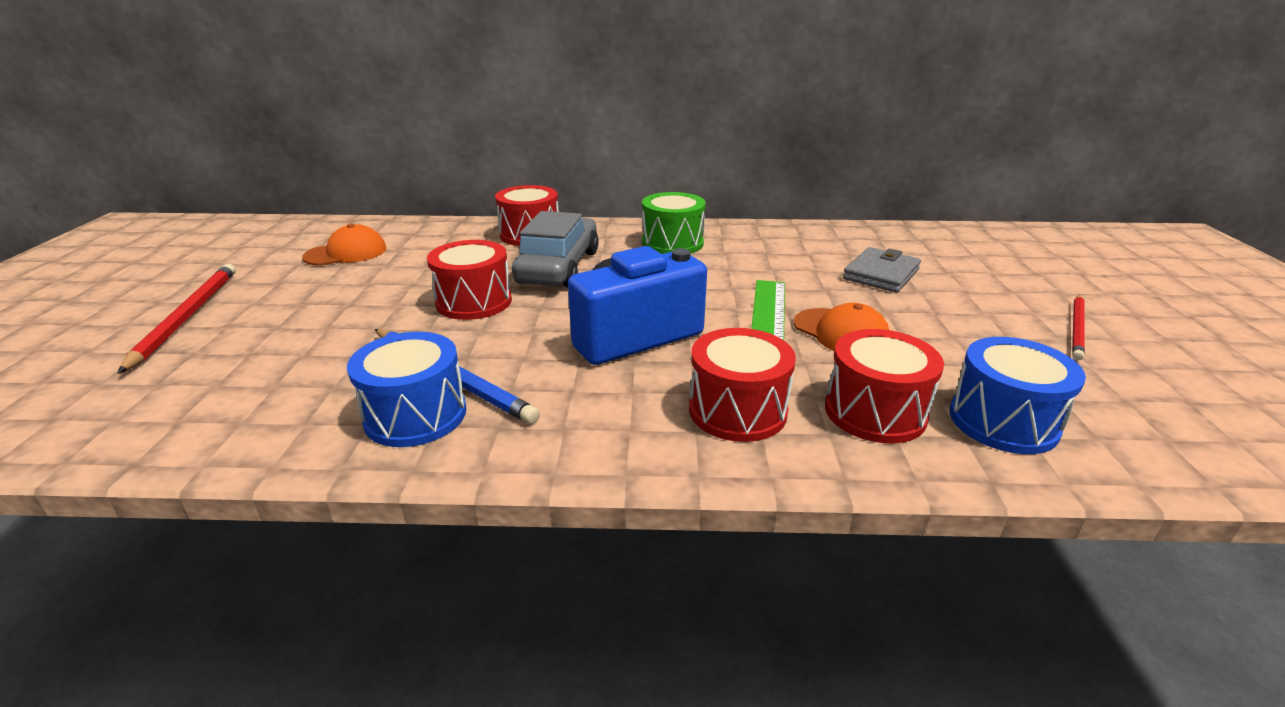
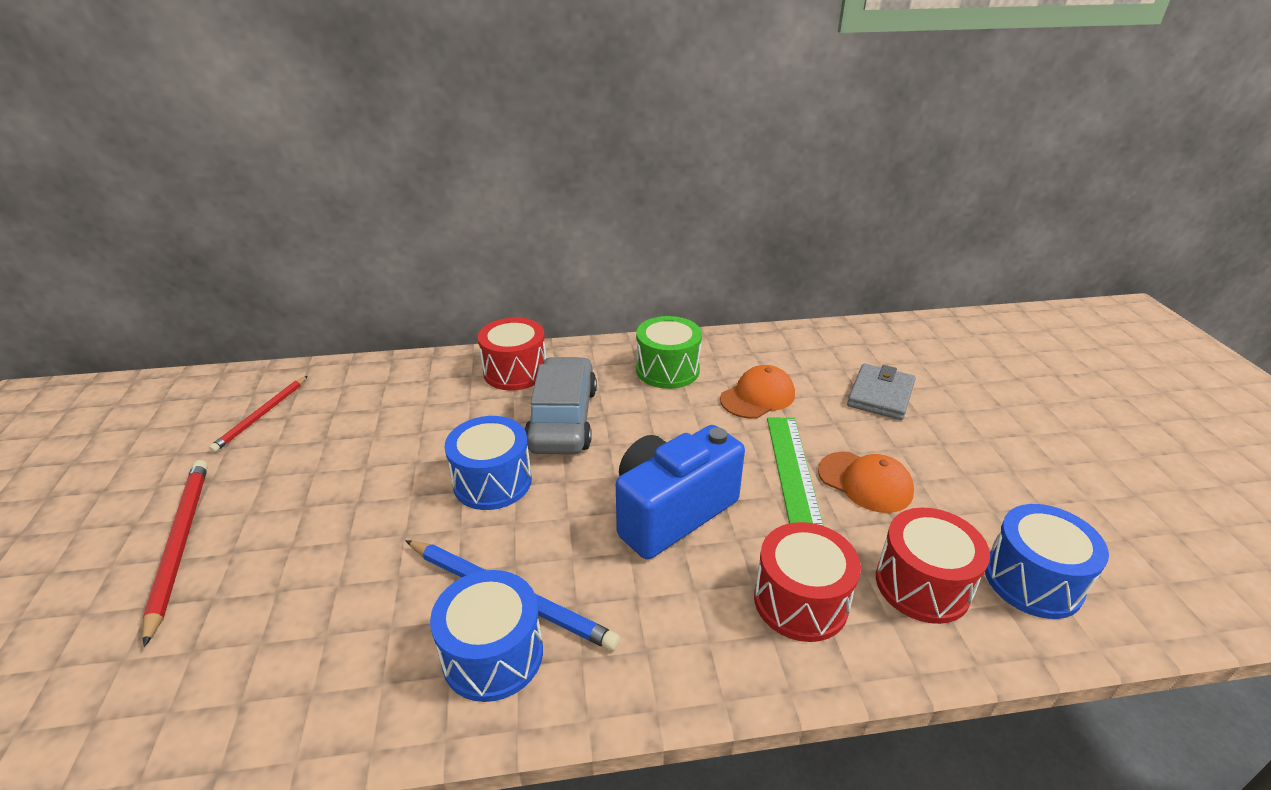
camera: 10 degrees left, 5 degrees up
orange cap [302,224,386,266] -> orange cap moved to [720,365,795,419]
red drum [427,240,512,320] -> blue drum [445,416,532,510]
red pencil [1072,294,1084,360] -> red pencil moved to [209,376,308,453]

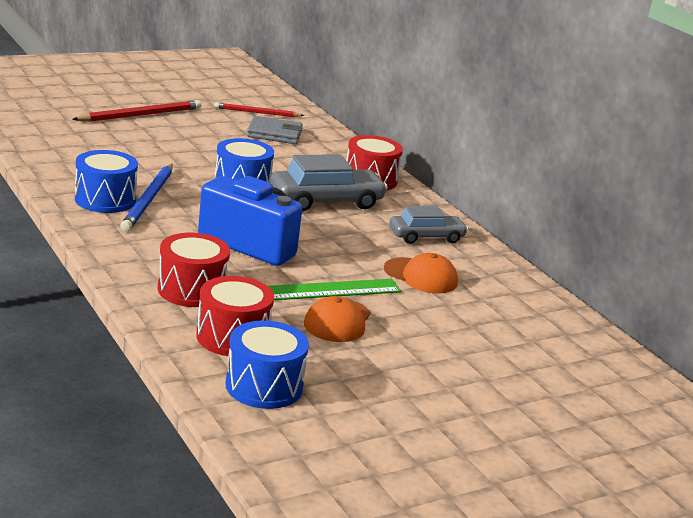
camera: 65 degrees right, 10 degrees down
green drum [636,316,702,389] -> grey car [389,206,468,244]
grey wallet [847,364,916,420] -> grey wallet moved to [247,116,303,144]

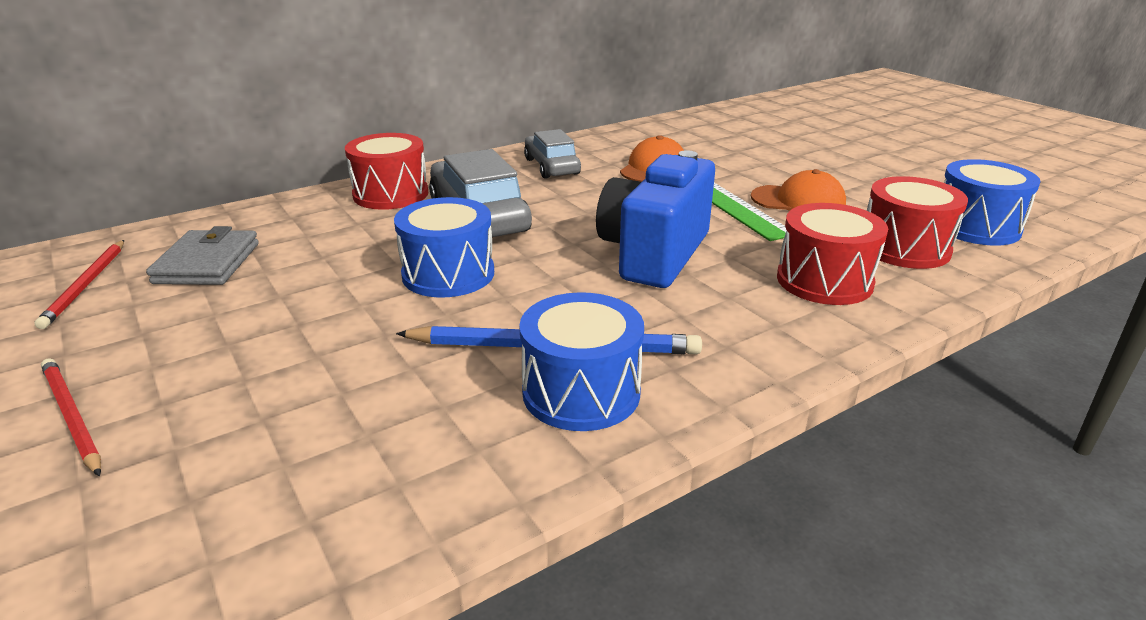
camera: 90 degrees left, 5 degrees up
red pencil [72,100,202,122] -> red pencil [41,358,101,476], size x0.66

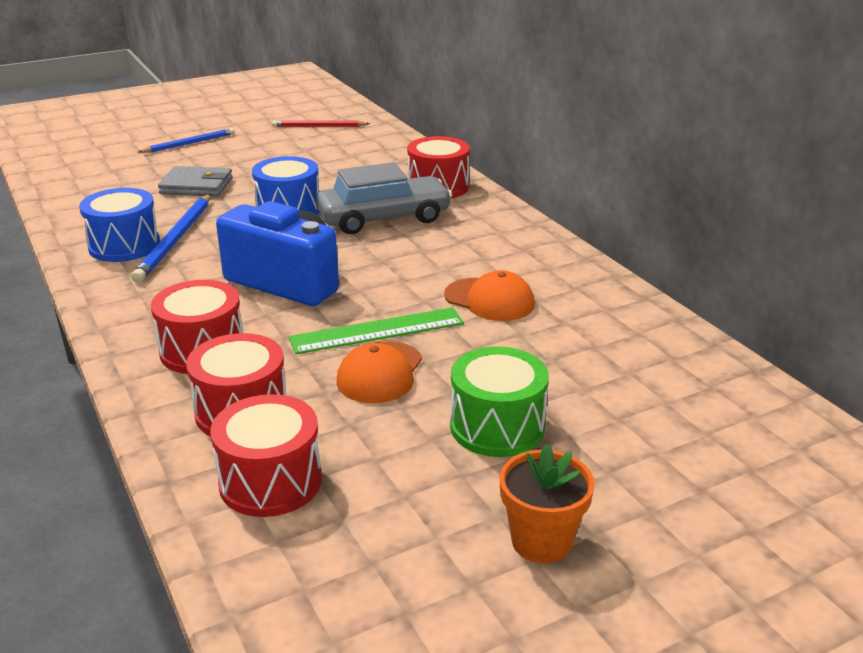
camera: 95 degrees right, 0 degrees up
red pencil [41,358,101,476] -> blue pencil [138,128,235,153]
grey wallet [146,226,259,285] -> grey wallet moved to [158,166,233,197]
grey car [524,129,581,179] -> none
blue drum [944,159,1041,246] -> red drum [210,394,322,517]
none -> green drum [450,347,549,457]
none -> orange flower pot [500,443,595,563]

